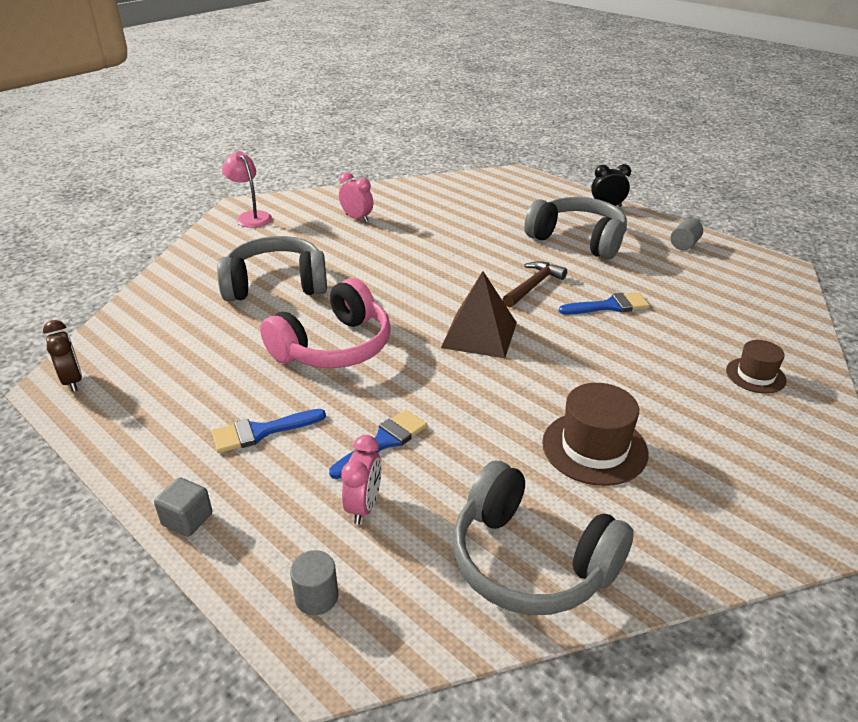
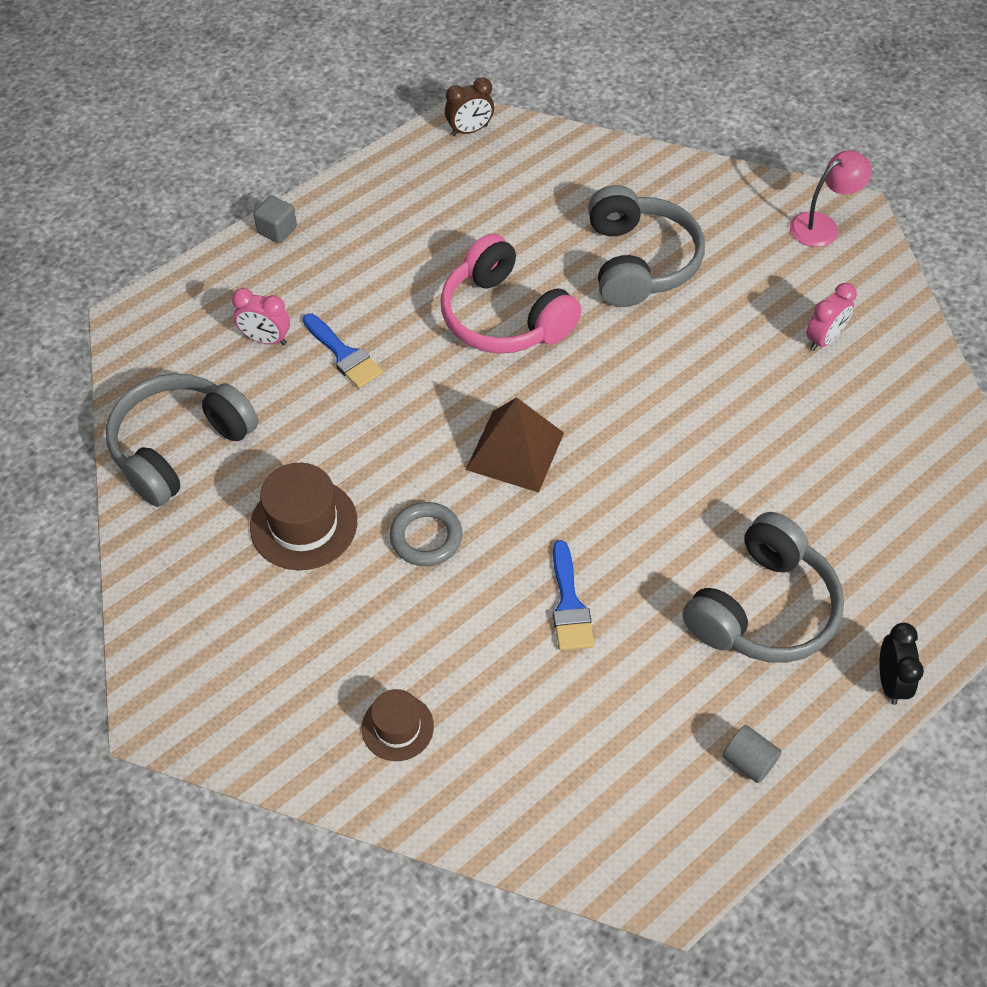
camera: 95 degrees right, 20 degrees up
blue brush [212,409,326,453] -> none
grey cylinder [290,550,338,615] -> none
brown hammer [503,261,567,307] -> none
none -> grey ring [390,502,462,566]

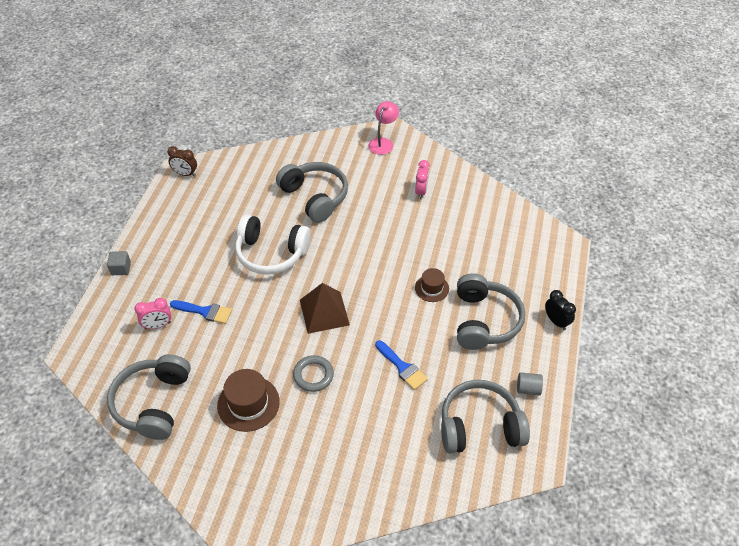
camera: 35 degrees left, 5 degrees down
brown hat [362,689,434,761] -> brown hat moved to [415,268,449,302]
pink headphones [441,234,582,353] -> white headphones [235,215,311,275]
brown clock [445,77,494,136] -> brown clock turned 75 degrees clockwise [167,146,197,177]
none -> grey headphones [441,380,530,454]

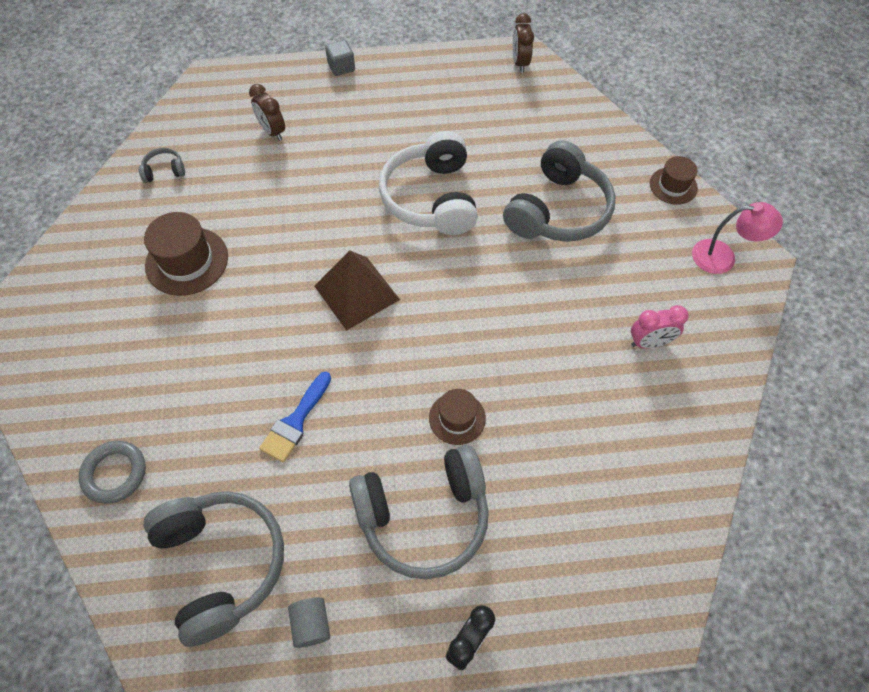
camera: 70 degrees right, 10 degrees up
grey headphones [107,354,191,440] -> grey headphones [139,148,185,183], size x0.42
pink clock [134,298,171,329] -> brown clock [249,84,285,141]
blue brush [170,300,232,324] -> none
grey ring [293,355,334,392] -> grey ring moved to [79,441,146,504]
none -> brown hat [650,156,698,205]

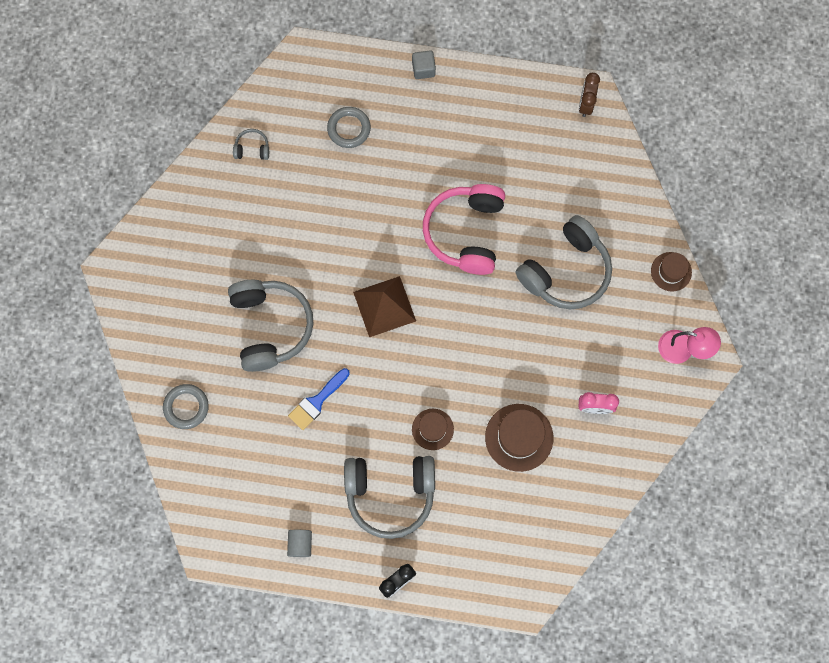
camera: 15 degrees right, 15 degrees up
grey headphones [143,491,284,647] -> grey headphones moved to [228,280,313,372]
brown hat [144,212,228,296] -> brown hat moved to [485,404,553,472]
brown clock [249,84,285,141] -> grey ring [327,107,371,148]
white headphones [379,131,478,235] -> pink headphones [423,184,505,275]

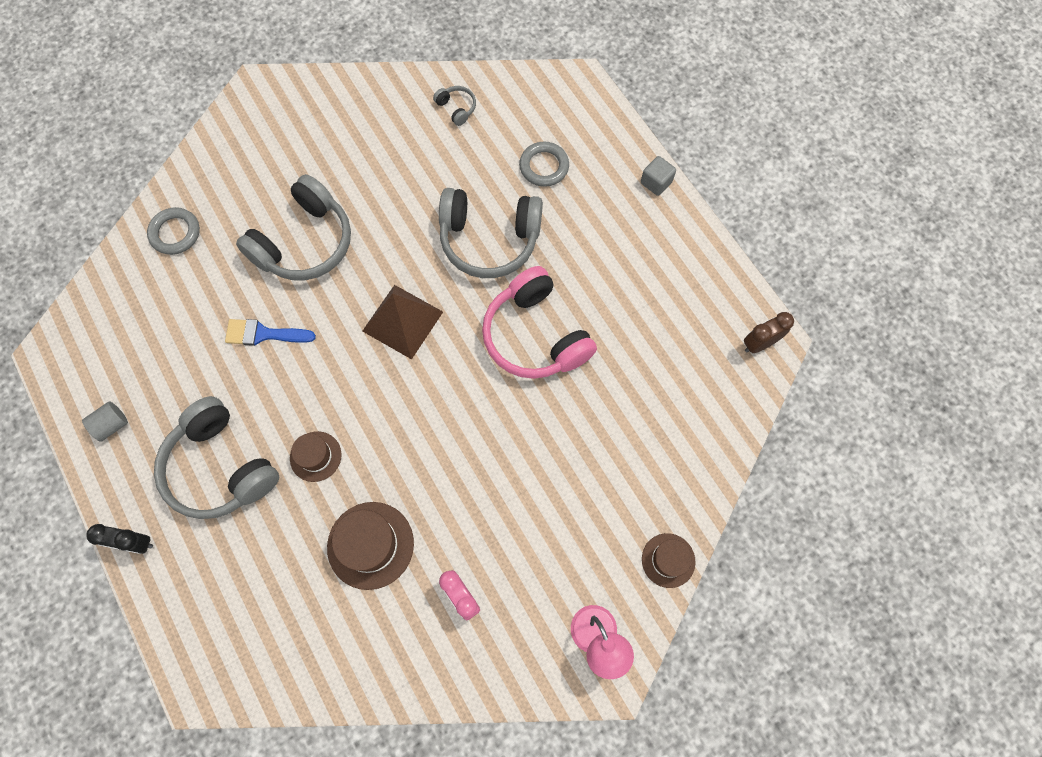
camera: 50 degrees right, 5 degrees down
pink headphones [423,184,505,275] -> pink headphones turned 90 degrees counterclockwise [482,266,597,379]
grey headphones [516,215,612,309] -> grey headphones moved to [439,188,543,278]

